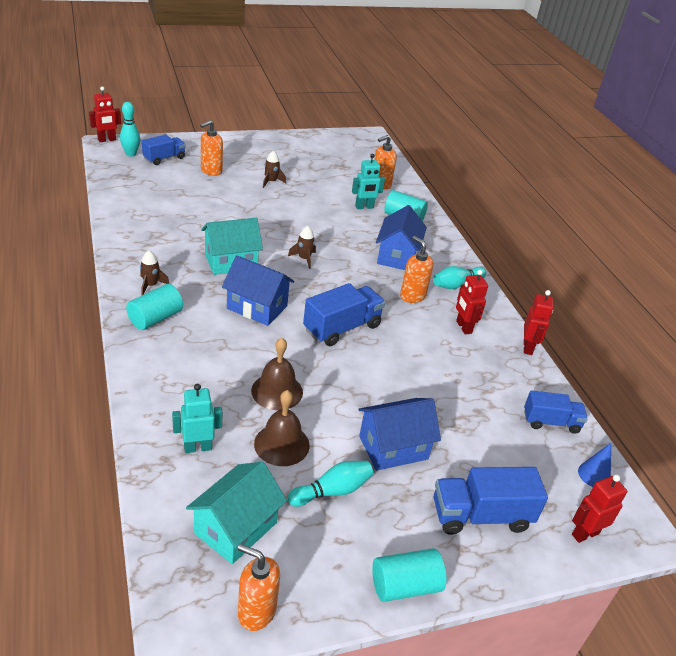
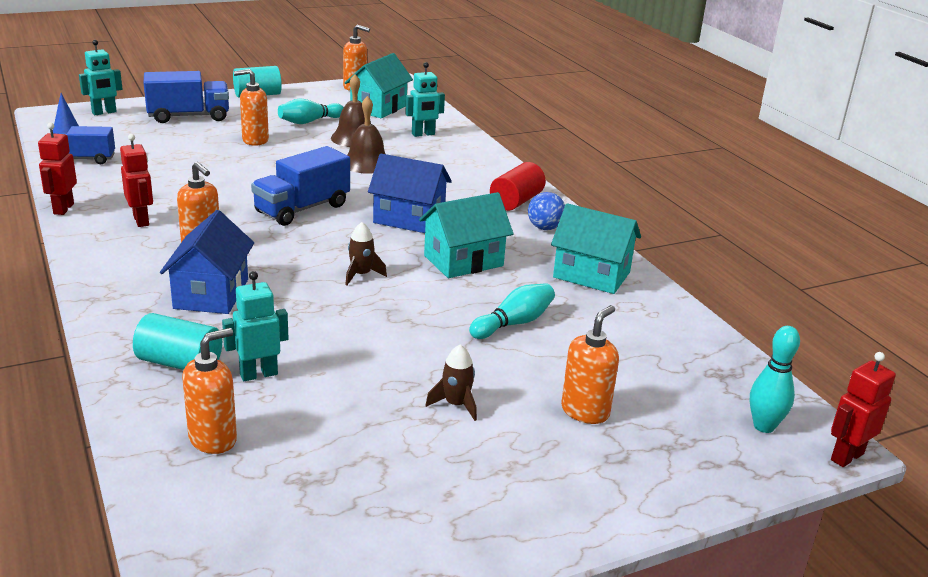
camera: 175 degrees right, 10 degrees down
turquoise cylinder [126,284,183,330] -> red cylinder [490,162,546,211]
brown rocket [140,251,169,296] -> blue ball [528,192,565,230]
blue truck [142,135,186,165] -> none
blue house [358,398,441,471] -> orange soap dispenser [234,69,269,146]
turquoise bowling pin [433,266,486,289] -> turquoise bowling pin moved to [469,283,555,339]
red robot [572,475,627,543] -> turquoise robot [79,40,122,115]
none -> turquoise house [551,203,641,294]

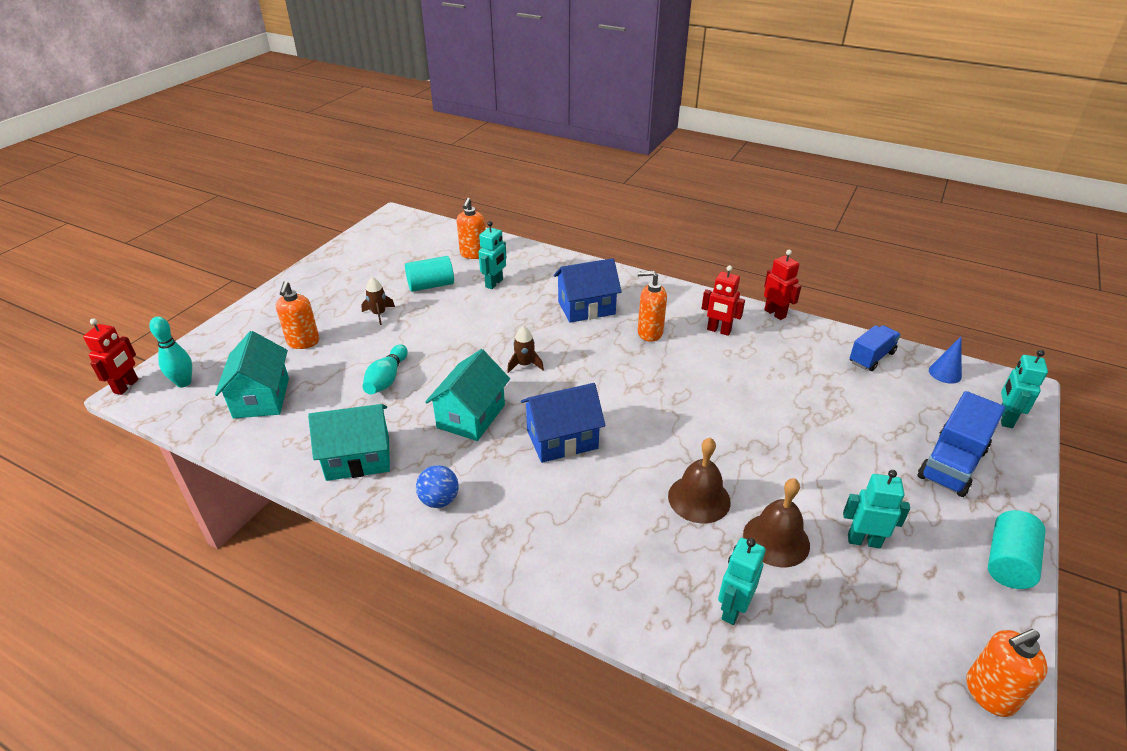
camera: 145 degrees right, 10 degrees up
turquoise cylinder [133,313,222,370] -> turquoise cylinder moved to [405,256,454,292]
blue house [160,210,254,314] -> blue house turned 75 degrees counterclockwise [554,258,622,323]
orange soap dispenser [234,69,269,146] -> none
blue truck [251,146,350,226] -> none
turquoise bowling pin [278,98,344,124] -> turquoise robot [843,470,910,548]
turquoise house [345,53,413,118] -> turquoise house moved to [215,331,289,419]
red cylinder [490,162,546,211] -> none

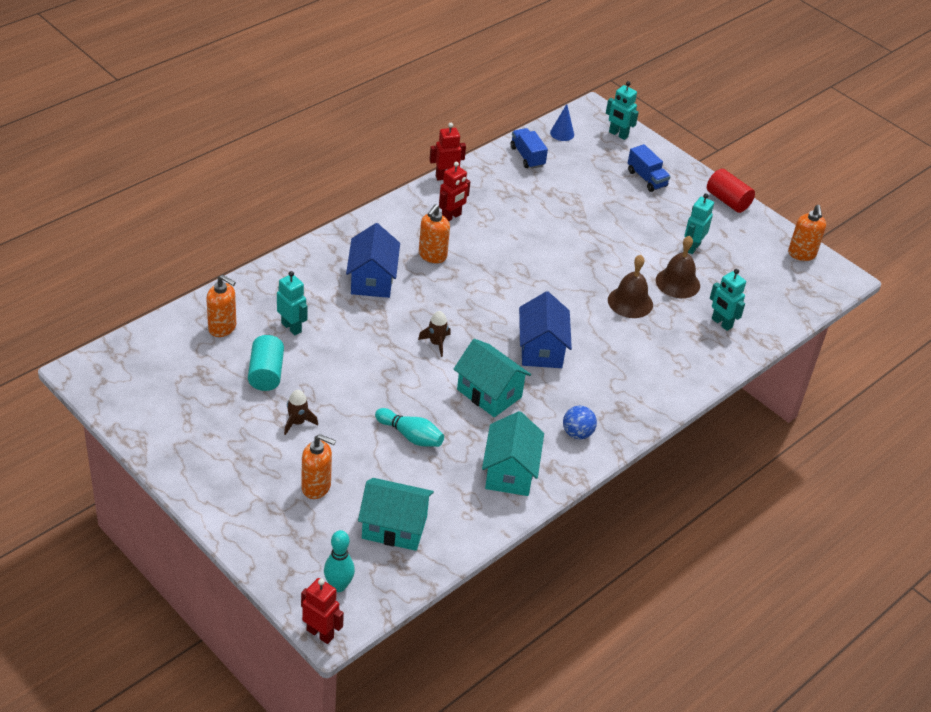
camera: 75 degrees left, 5 degrees up
blue truck [918,391,1005,497] -> blue truck [628,144,671,192], size x0.66
turquoise cylinder [988,510,1045,589] -> red cylinder [707,169,755,213]

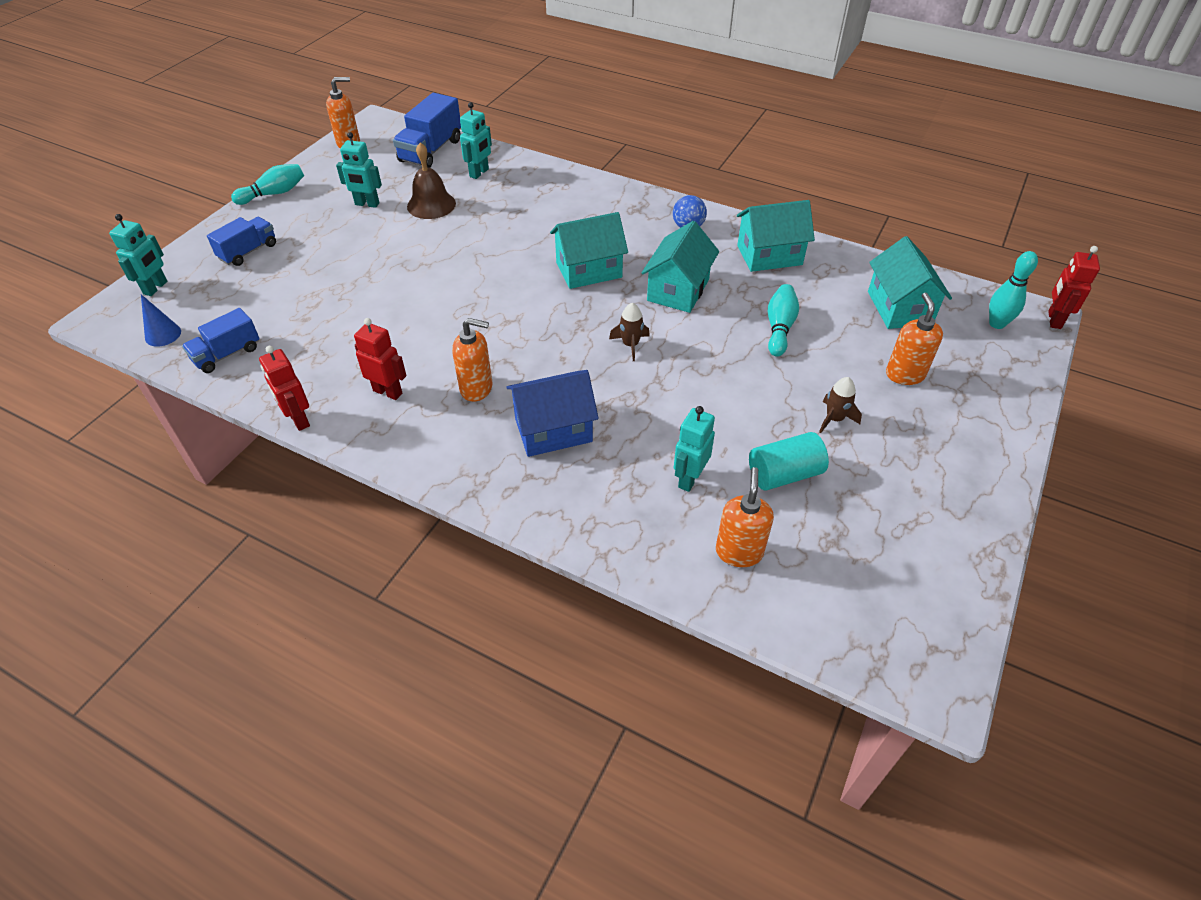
camera: 105 degrees left, 5 degrees up
blue house [519,291,572,368] -> turquoise house [550,212,628,289]
brown bell [608,255,653,318] -> none
red cylinder [707,169,755,213] -> turquoise bowling pin [231,164,304,205]
none -> blue truck [393,93,461,168]

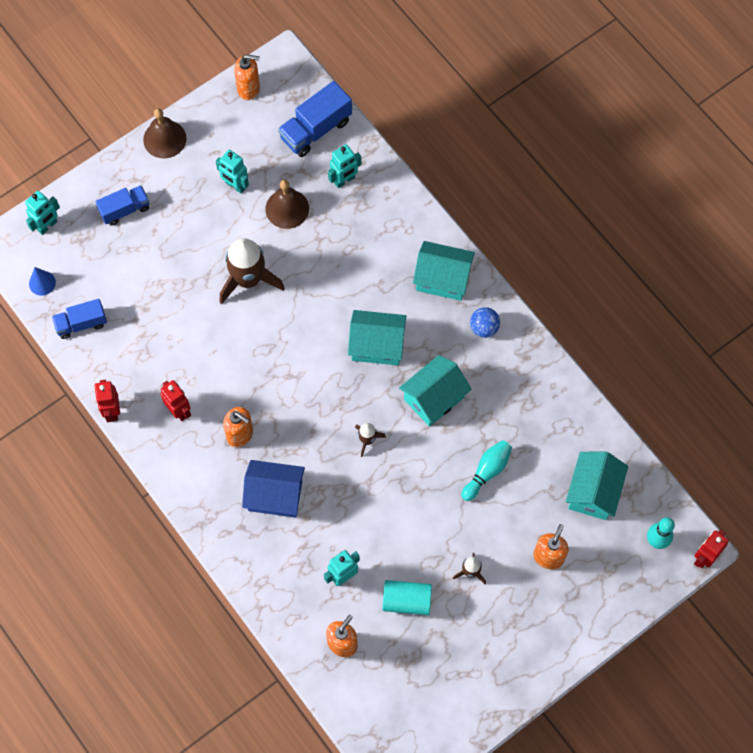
camera: 25 degrees right, 20 degrees up
turquoise bowling pin [231,164,304,205] -> brown bell [143,108,187,159]
turquoise house [737,200,815,272] -> turquoise house moved to [413,241,475,301]
none -> brown rocket [220,238,285,304]

